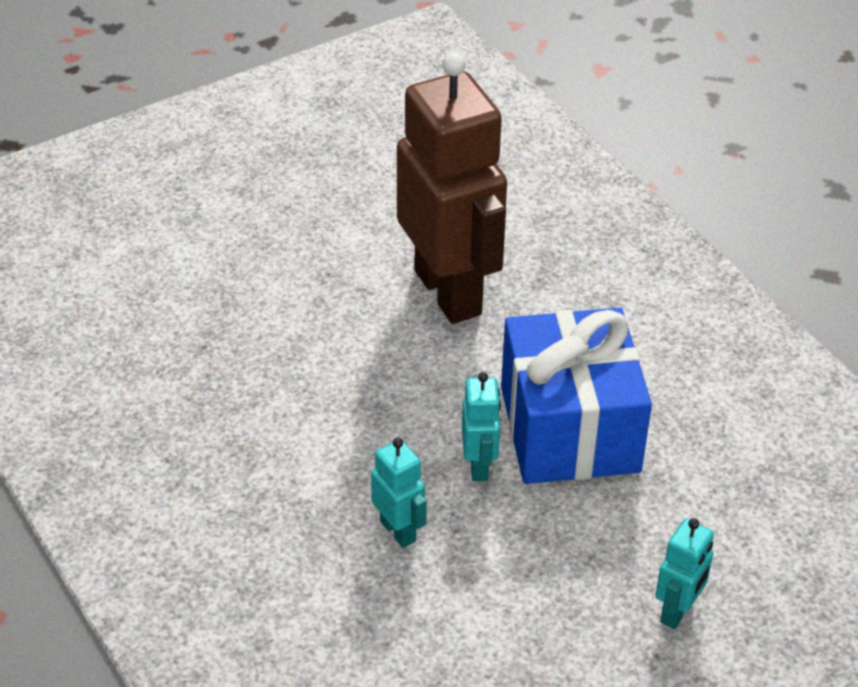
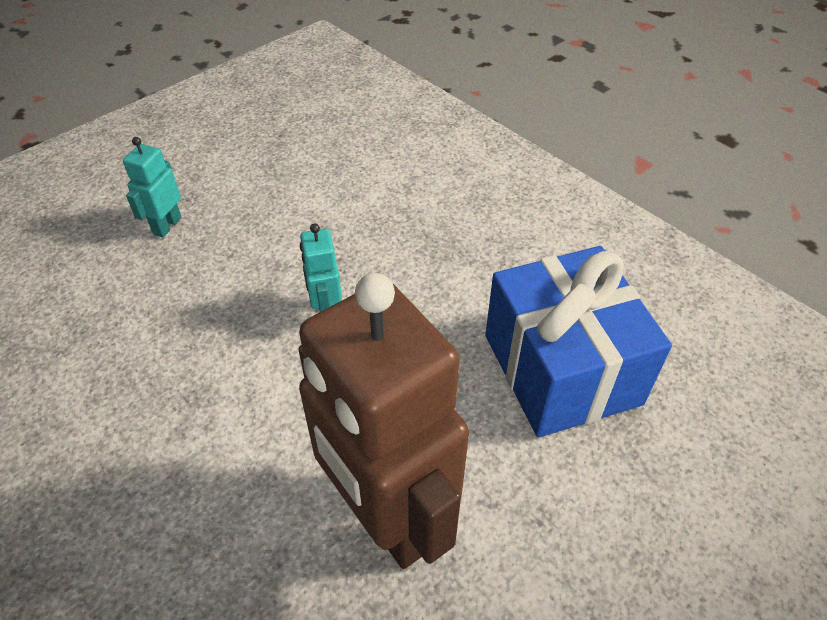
camera: 170 degrees right, 5 degrees up
turquoise robot [371,438,427,548] -> none
blue gift [501,307,652,484] -> blue gift moved to [485,246,672,438]

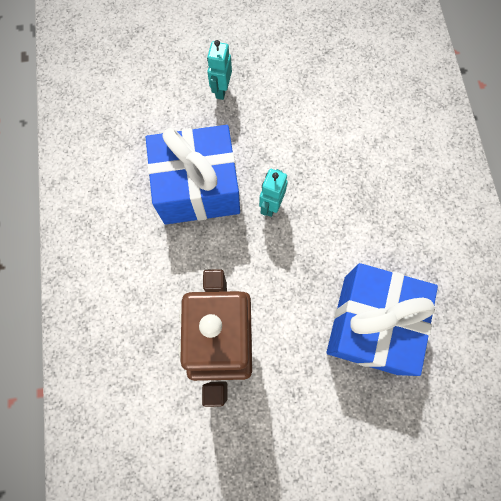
camera: 35 degrees right, 25 degrees up
turquoise robot [123,137,181,238] -> turquoise robot turned 45 degrees counterclockwise [207,40,232,100]
none -> blue gift [146,125,240,225]

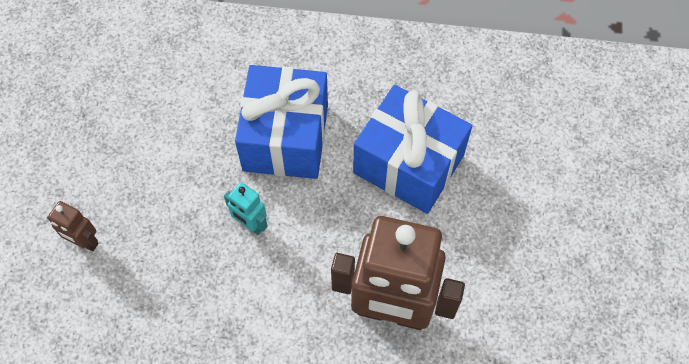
camera: 75 degrees left, 10 degrees down
blue gift [146,125,240,225] -> blue gift moved to [235,65,328,179]
turquoise robot [207,40,232,100] -> brown robot [47,201,99,251]

